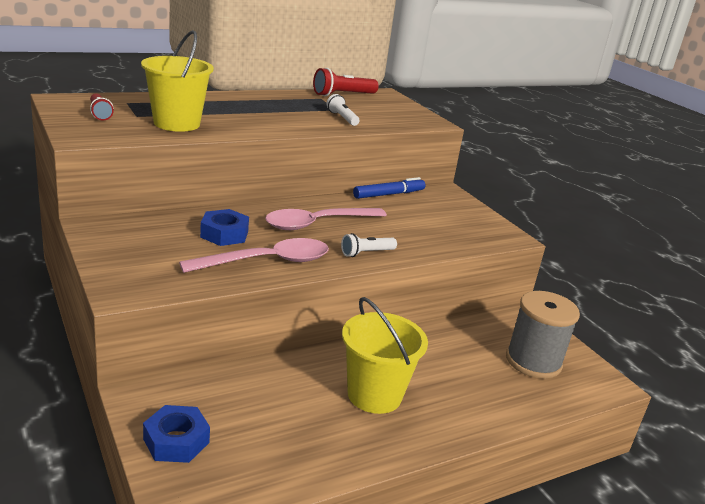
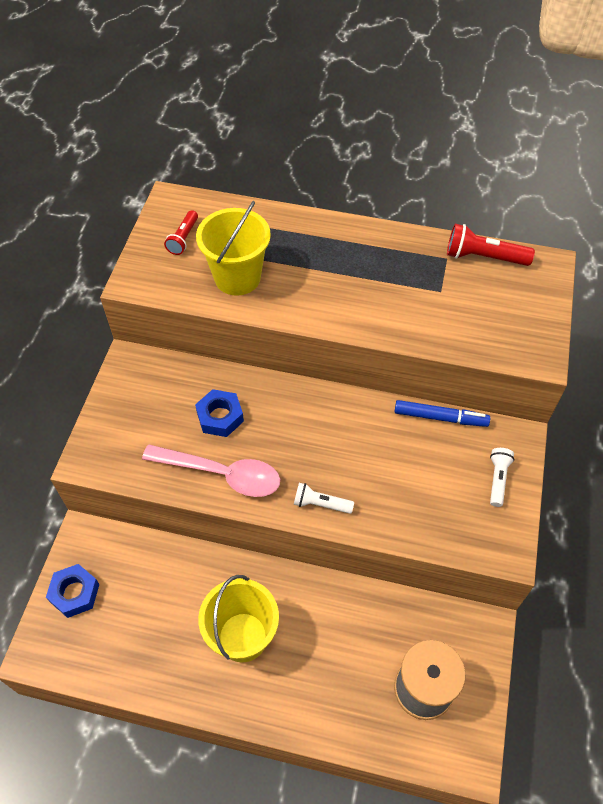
camera: 45 degrees right, 30 degrees up
pink spoon [265,208,387,230] -> none
white flashlight [326,94,359,126] -> white flashlight moved to [490,448,515,507]

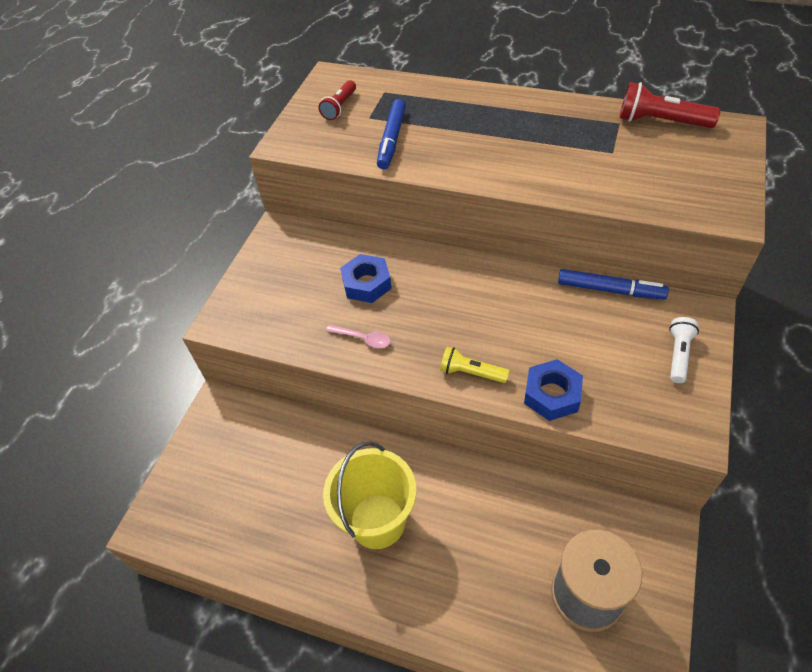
camera: 10 degrees right, 5 degrees down
blue nut [46,564,99,618] -> blue nut moved to [524,359,583,421]
pink spoon [142,445,280,497] -> pink spoon [326,325,391,348], size x0.44
yellow bucket [196,201,271,296] -> blue marker [377,99,406,169]
white flashlight [294,483,354,514] -> yellow flashlight [440,347,509,383]

